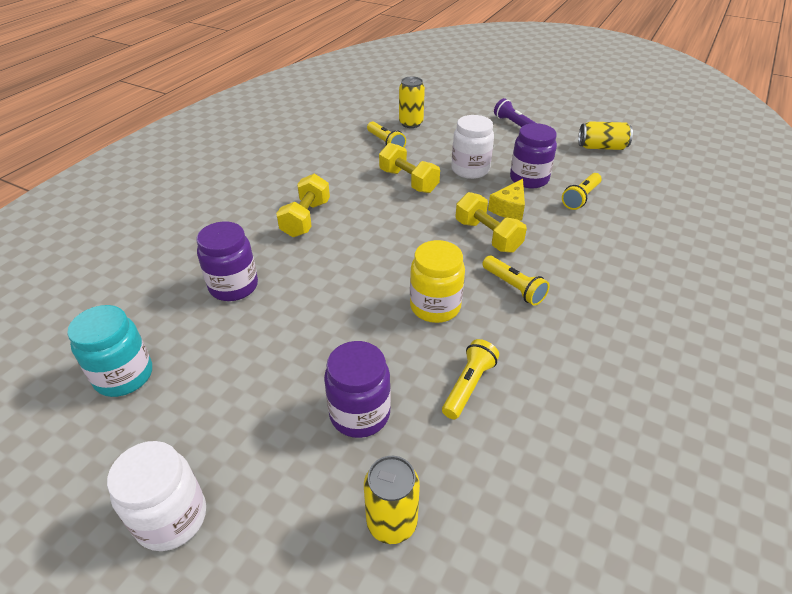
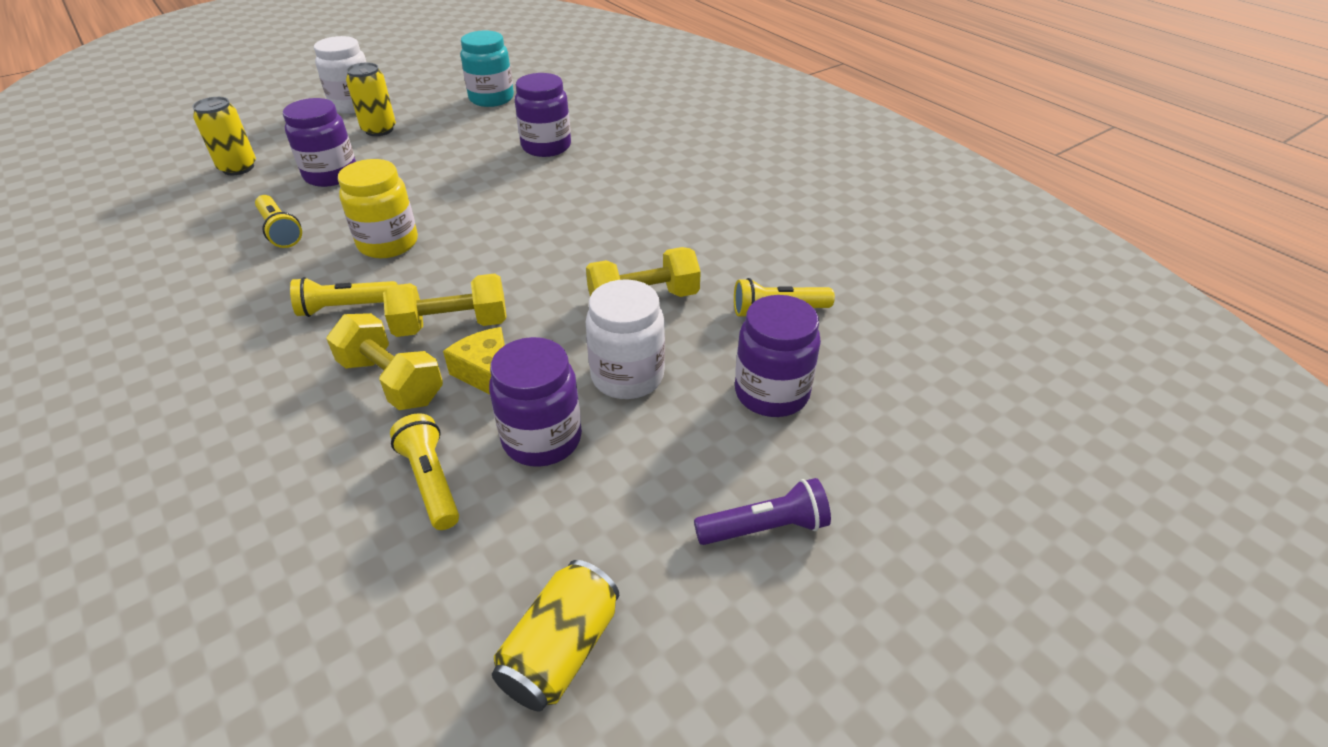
camera: 115 degrees right, 0 degrees up
yellow dumbbell [276,174,330,237] -> yellow dumbbell moved to [326,313,443,410]
yellow can [399,77,425,128] -> yellow can moved to [346,63,396,136]
none -> purple jar [735,295,821,417]

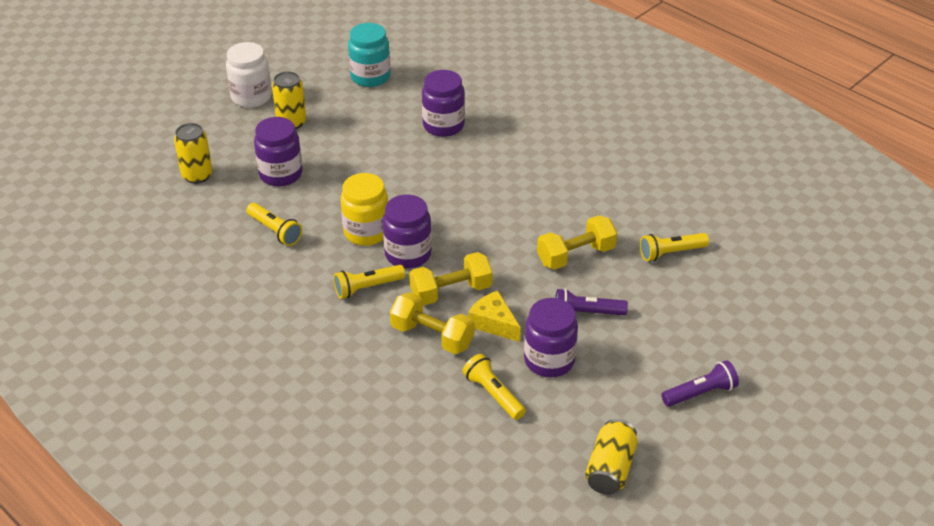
camera: 10 degrees left, 0 degrees up
white jar [586,279,665,399] -> purple flashlight [555,288,628,315]
purple jar [735,295,821,417] -> purple jar moved to [383,194,432,268]

